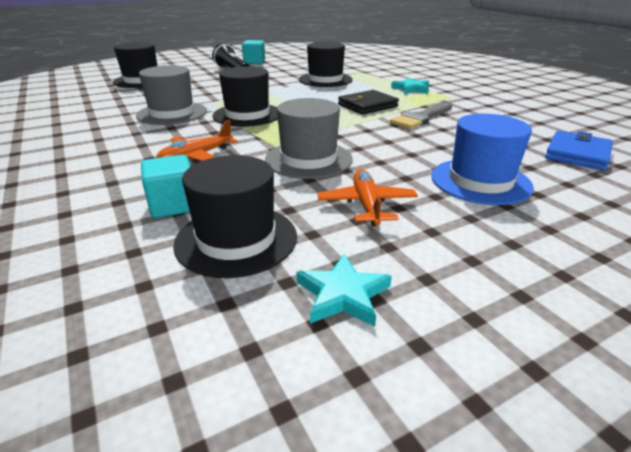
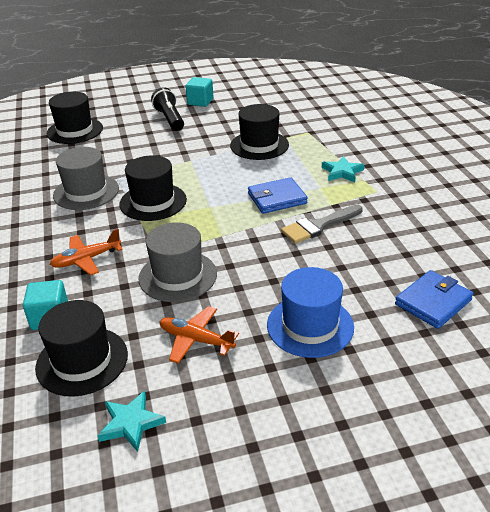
camera: 15 degrees right, 5 degrees up
orange plane [318,169,418,227] -> orange plane turned 75 degrees counterclockwise [159,306,239,364]
black wallet [338,90,399,115] -> blue wallet [248,177,308,214]

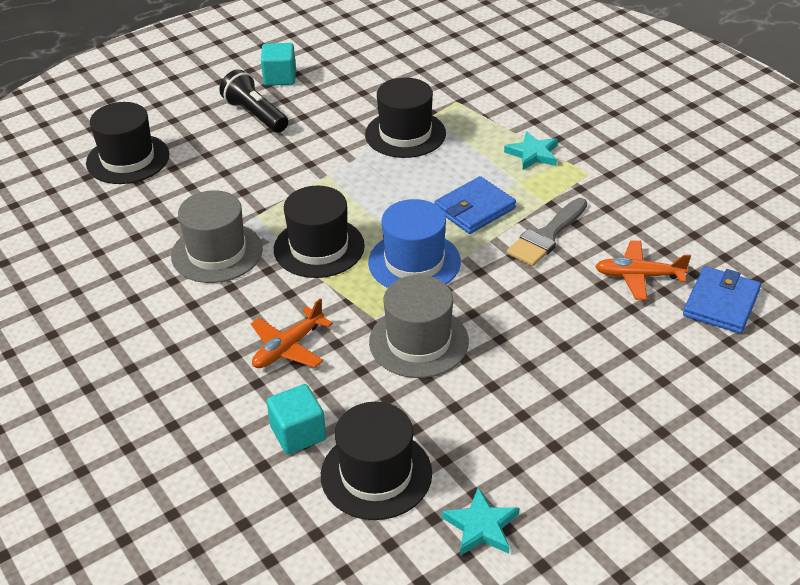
camera: 20 degrees left, 5 degrees up
orange plane [159,306,239,364] -> orange plane moved to [595,240,691,300]
blue hat [267,267,354,358] -> blue hat moved to [368,199,461,288]

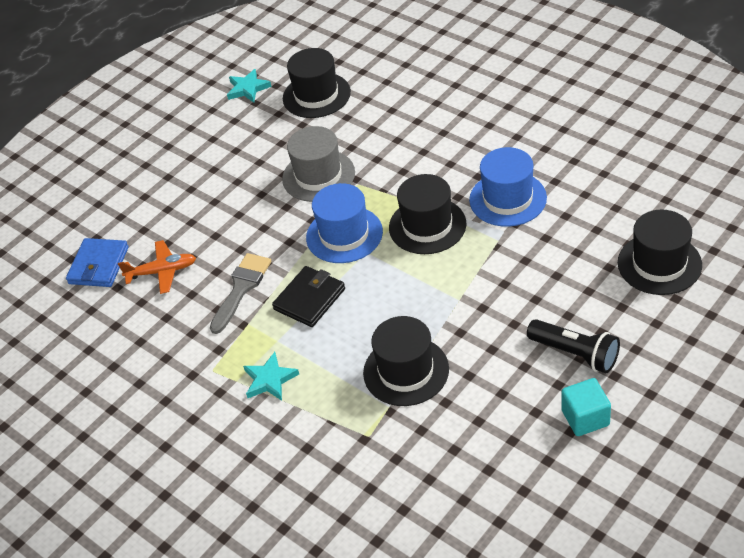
camera: 170 degrees right, 5 degrees up
grey hat [171,190,263,283] -> blue hat [469,147,547,227]
orange plane [251,298,333,368] -> none
turquoise cube [267,384,326,454] -> none
blue wallet [434,176,516,234] -> black wallet [272,266,345,327]

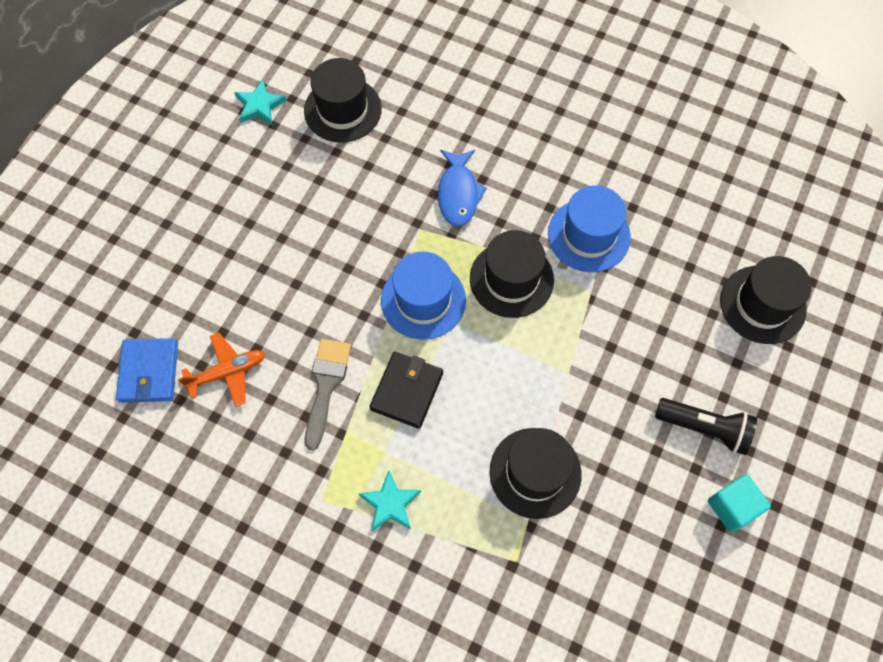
camera: 20 degrees left, 20 degrees up
grey hat [282,126,355,202] -> none
none -> blue fish [438,150,487,226]

